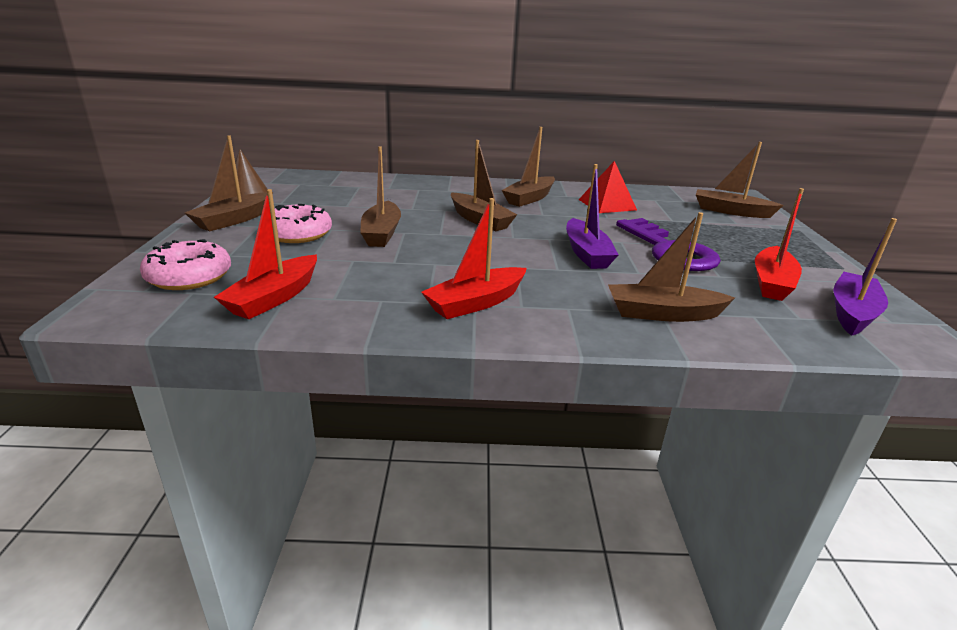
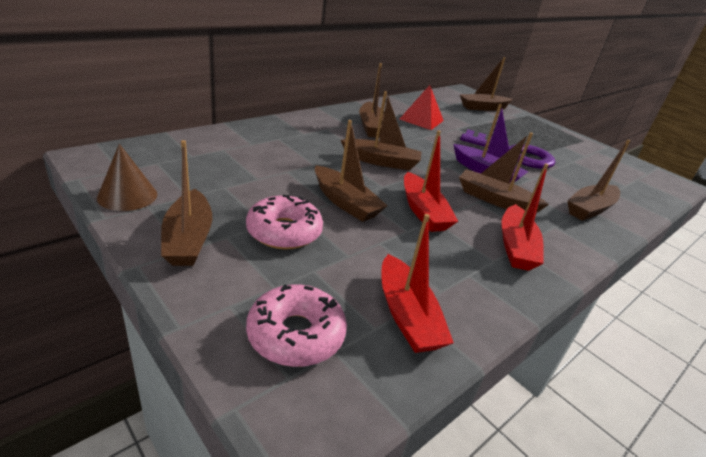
camera: 45 degrees left, 5 degrees up
red boat [755,188,804,301] -> red boat moved to [404,130,459,232]
purple boat [833,218,897,336] -> none
none -> brown boat [459,132,549,213]

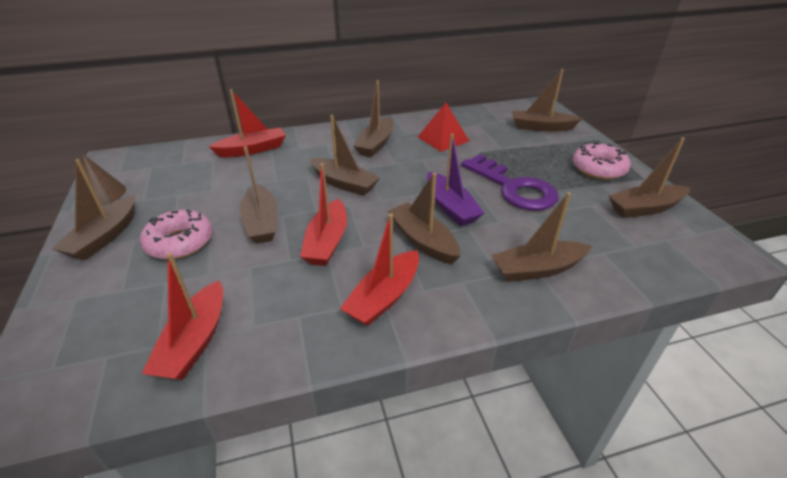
camera: 30 degrees right, 5 degrees up
pink donut [246,284,347,367] -> pink donut moved to [572,142,631,180]
none -> red boat [209,89,286,157]
none -> brown boat [609,137,690,218]

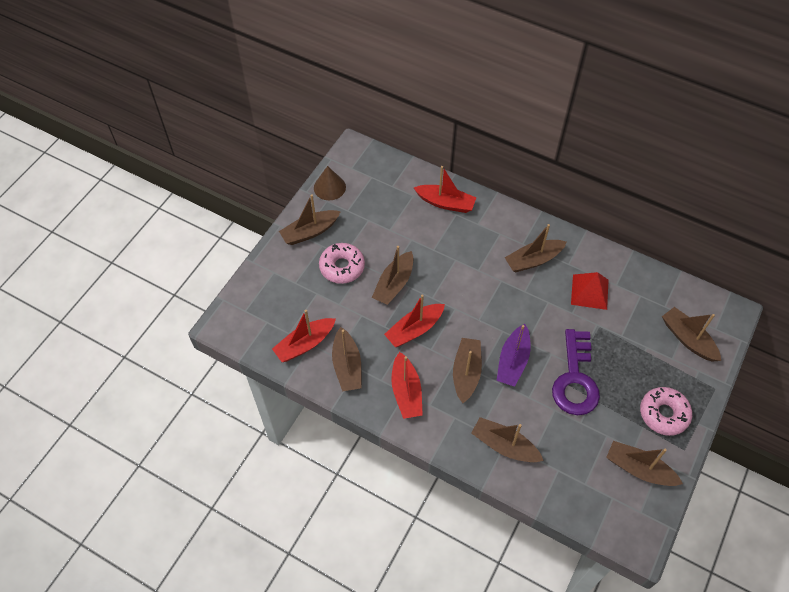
camera: 45 degrees right, 20 degrees up
brown boat [310,115,380,196] -> brown boat moved to [332,327,361,392]
red boat [340,214,419,326] -> red boat turned 90 degrees counterclockwise [391,352,423,419]

